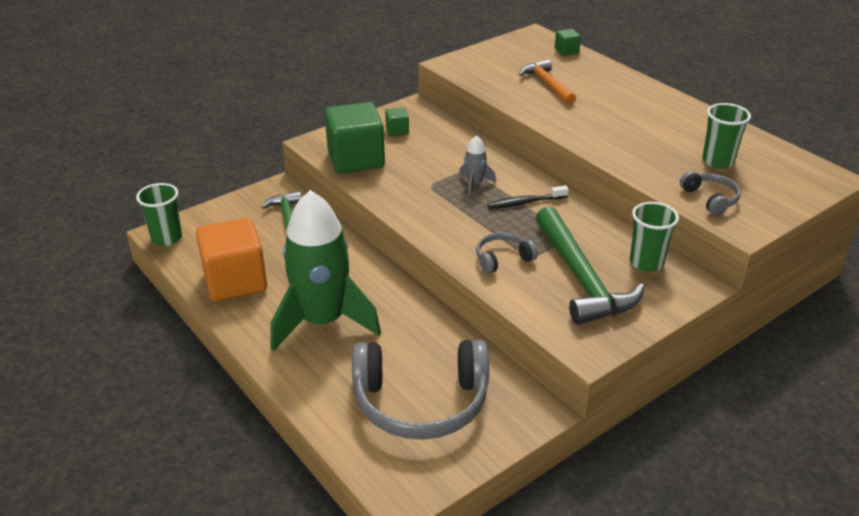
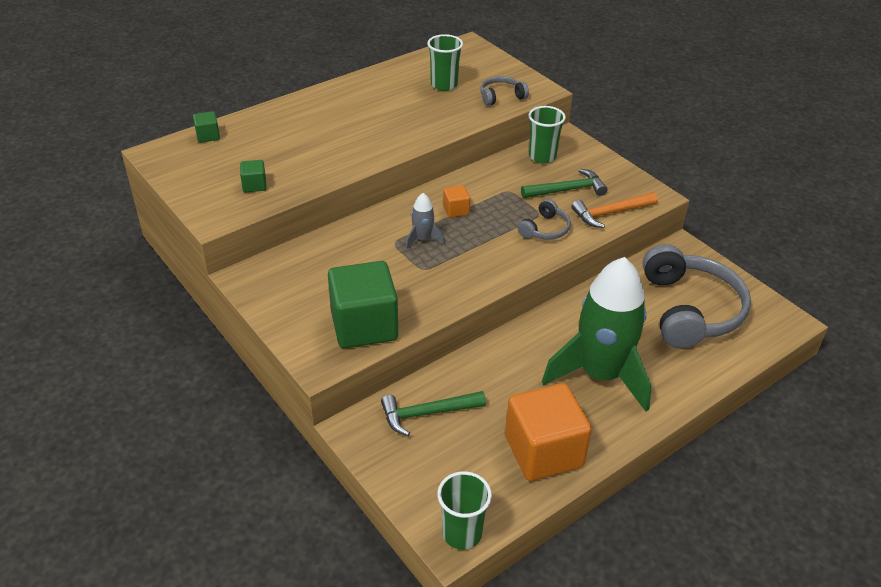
camera: 90 degrees left, 5 degrees up
green cube [385,108,409,136] -> green cube moved to [240,160,267,192]
grey headphones [476,232,538,274] -> grey headphones turned 120 degrees counterclockwise [518,199,571,240]
black toothbrush [488,185,569,209] -> orange cube [443,185,470,218]
orange hammer [519,59,576,105] -> orange hammer moved to [571,192,658,228]
green hammer [535,206,645,325] -> green hammer [521,169,607,198], size x0.60

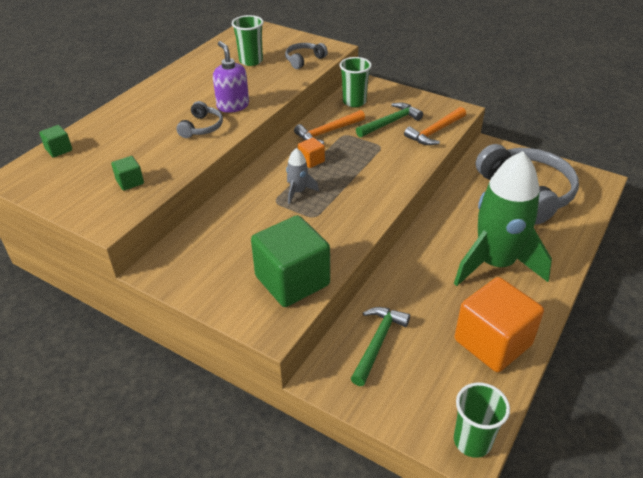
camera: 20 degrees left, 0 degrees up
green hammer [381,391,486,436] -> green hammer turned 150 degrees clockwise [351,307,410,386]
grey headphones [518,199,571,240] -> grey headphones moved to [176,101,223,138]
none -> purple soap dispenser [213,41,249,113]
none -> orange hammer [294,110,365,144]

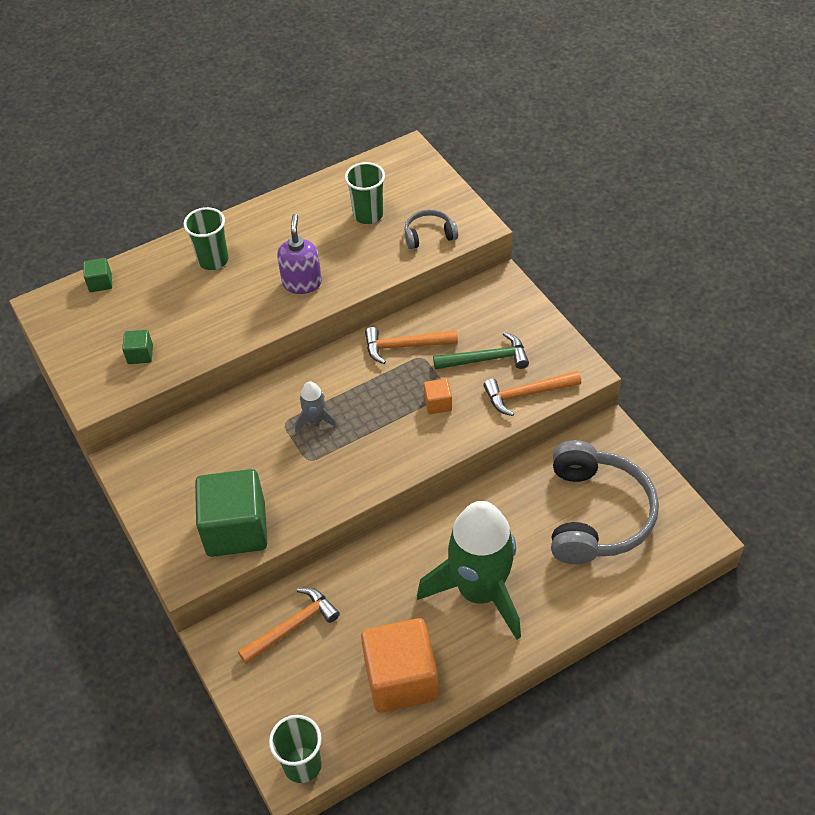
camera: 30 degrees right, 10 degrees up
grey headphones [176,101,223,138] -> none
orange cube [298,138,325,168] -> orange cube moved to [424,379,452,414]
green cup [339,57,372,107] -> green cup moved to [183,207,229,270]
green hammer [351,307,410,386] -> orange hammer [238,588,340,664]

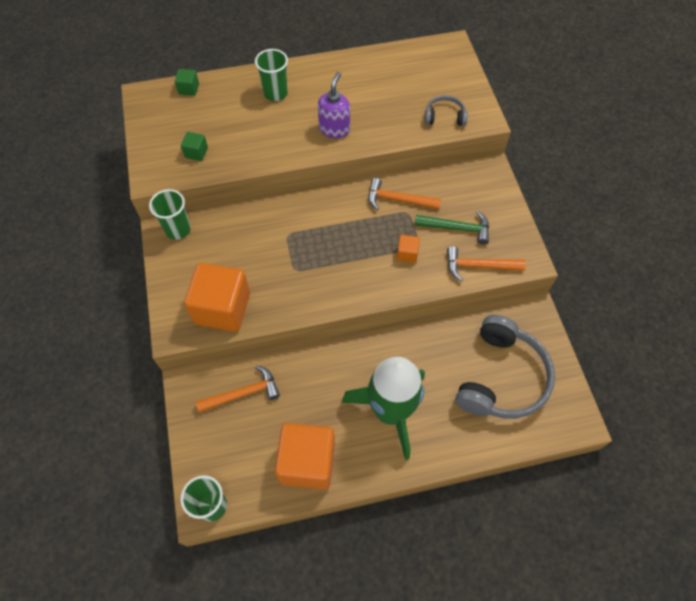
camera: 15 degrees right, 10 degrees up
green cube [195,469,267,557] -> orange cube [184,263,250,332]
grey rocket [295,381,338,433] -> none
green cup [345,162,385,224] -> green cup moved to [149,189,191,240]

